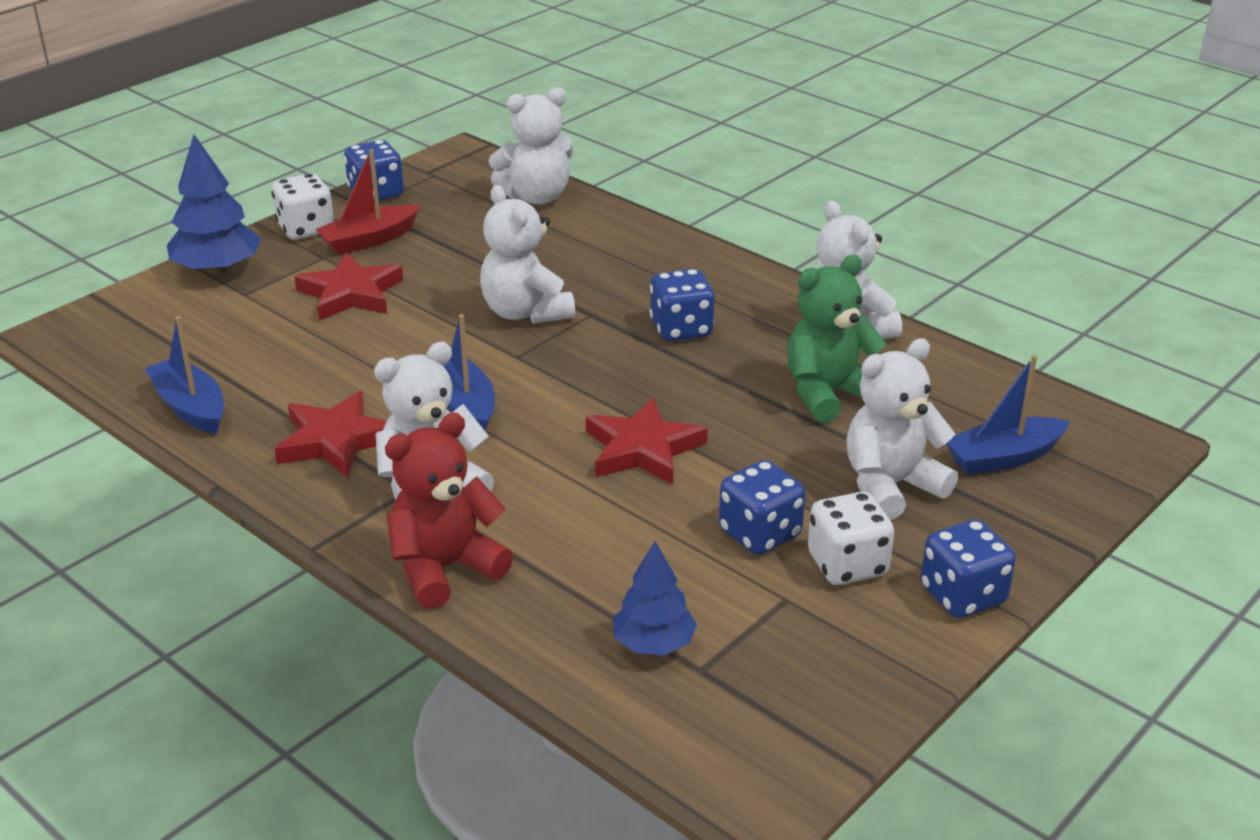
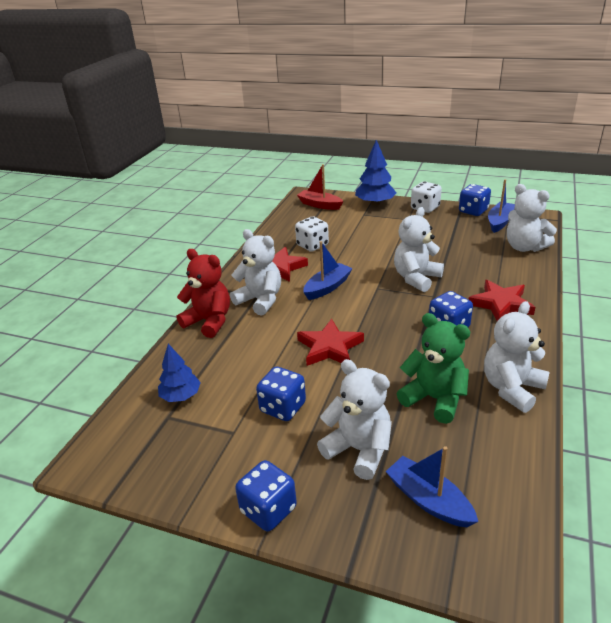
camera: 70 degrees right, 0 degrees up
blue boat [145,316,224,434] -> blue boat moved to [488,179,515,233]
red star [294,252,403,321] -> red star moved to [468,280,535,321]
red boat [315,149,420,255] -> red boat moved to [297,164,343,210]
white dice [808,492,894,585] -> white dice moved to [295,216,329,252]

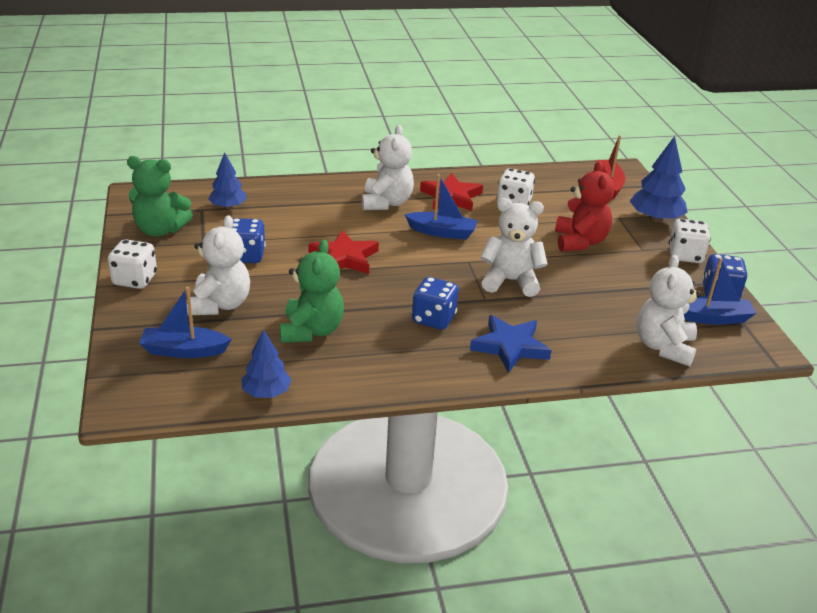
camera: 55 degrees right, 0 degrees up
red teddy bear [177,249,230,338] -> red teddy bear moved to [555,161,614,252]
blue dice [235,460,297,531] -> white dice [108,240,157,289]
blue boat [386,446,478,527] -> blue boat turned 105 degrees counterclockwise [139,287,232,358]
red star [468,280,535,321] -> blue star [470,315,552,373]
white teddy bear [484,301,549,413] -> none
none -> green teddy bear [127,156,193,237]
none -> blue tree [241,329,292,398]

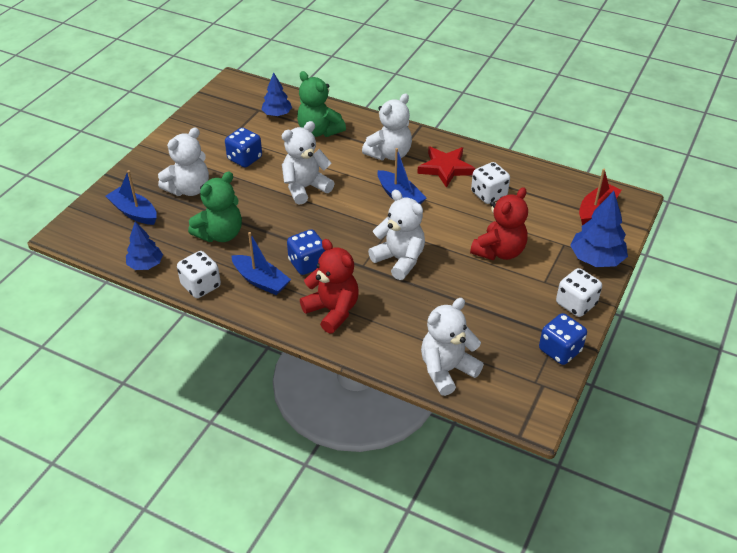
camera: 40 degrees right, 10 degrees up
white dice [108,240,157,289] -> white dice moved to [177,251,221,298]
green teddy bear [127,156,193,237] -> green teddy bear moved to [297,71,346,137]
red star [309,230,379,274] -> white teddy bear [282,121,335,205]
blue star [470,315,552,373] -> red teddy bear [300,239,359,334]
blue boat [684,258,757,324] -> blue boat moved to [232,232,291,295]

